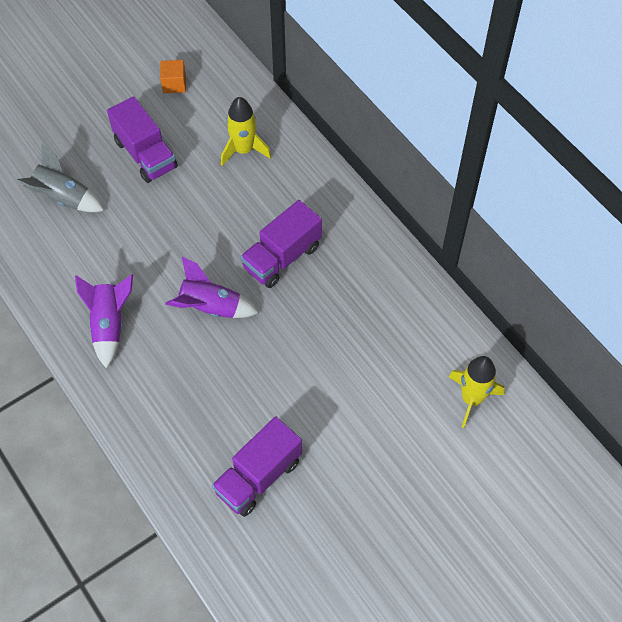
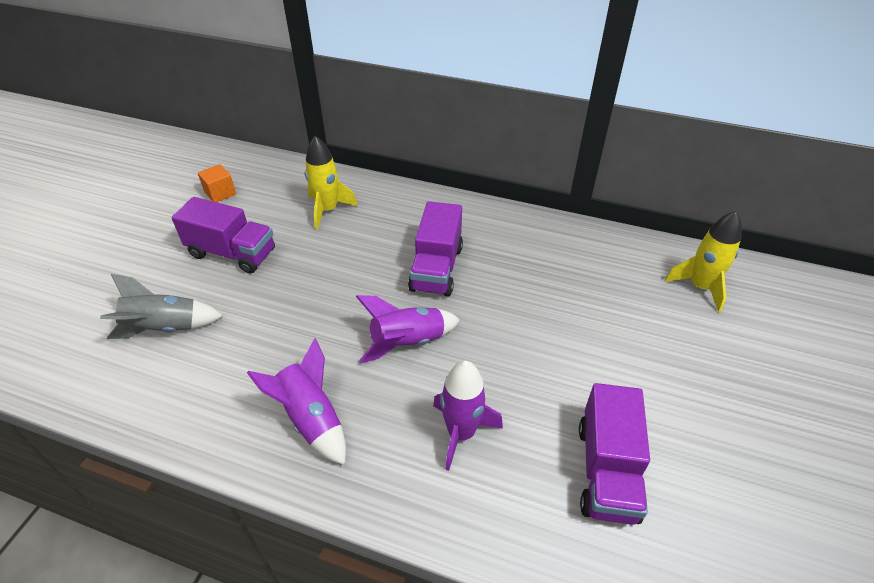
camera: 35 degrees left, 15 degrees down
none -> purple rocket [433,361,503,471]

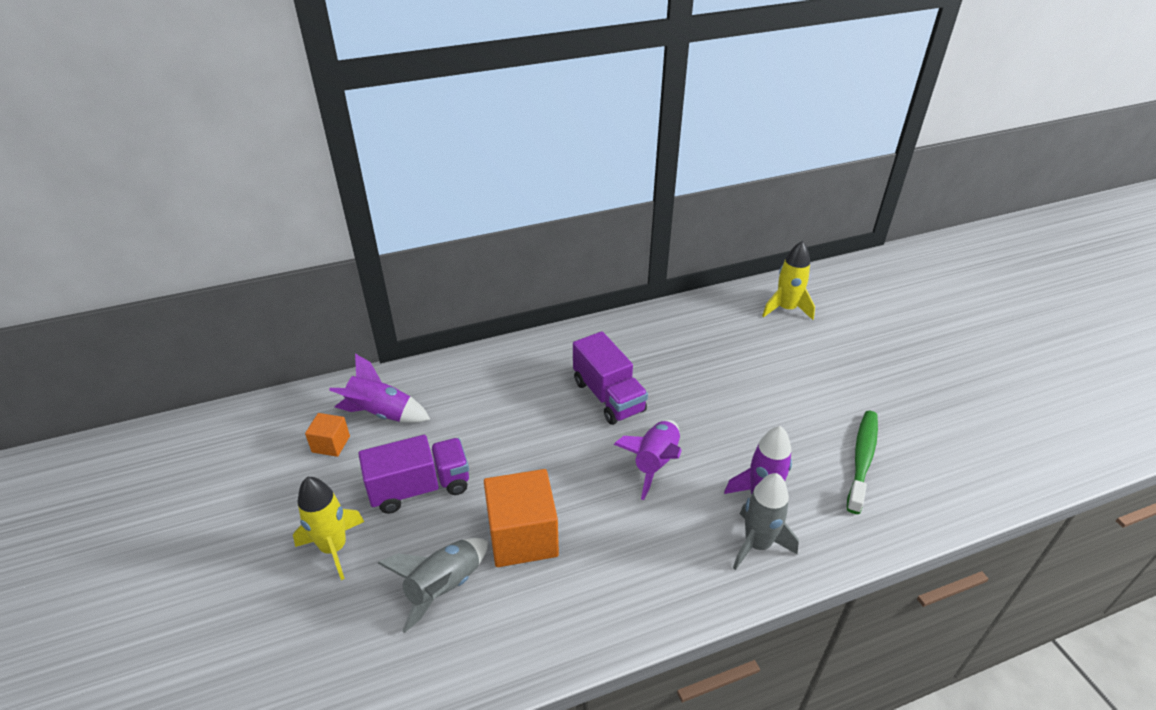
camera: 40 degrees left, 5 degrees down
purple rocket [247,338,346,465] -> purple rocket moved to [329,354,430,423]
yellow rocket [305,136,358,230] -> yellow rocket moved to [293,477,364,580]
purple truck [579,383,650,525] -> green toothbrush [847,411,878,514]
none -> orange cube [484,469,559,567]
none -> grey rocket [733,473,799,570]

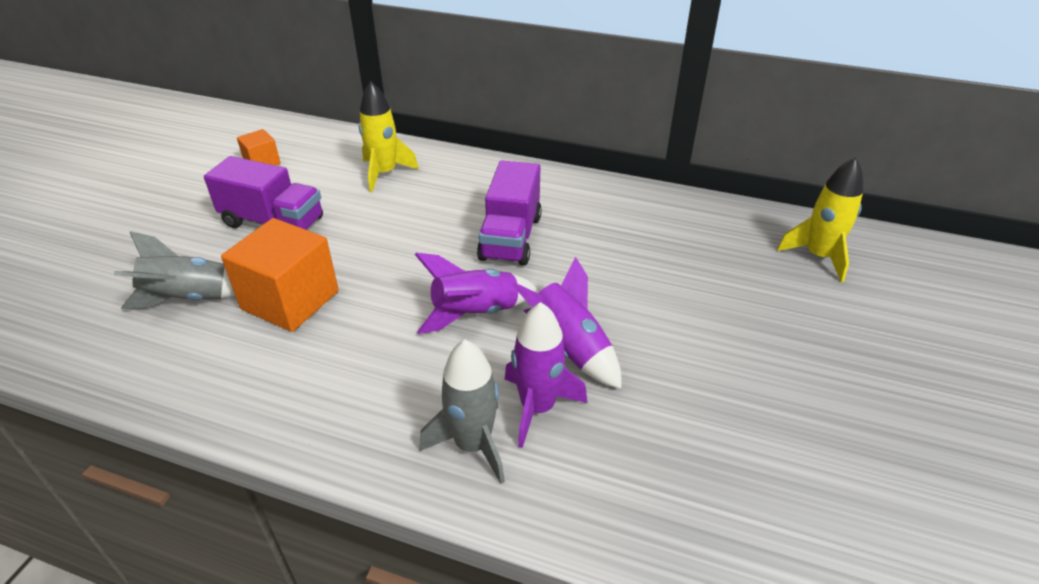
camera: 40 degrees right, 0 degrees up
yellow rocket [293,477,364,580] -> yellow rocket moved to [359,82,419,192]
purple rocket [329,354,430,423] -> purple rocket moved to [513,257,621,389]
green toothbrush [847,411,878,514] -> none

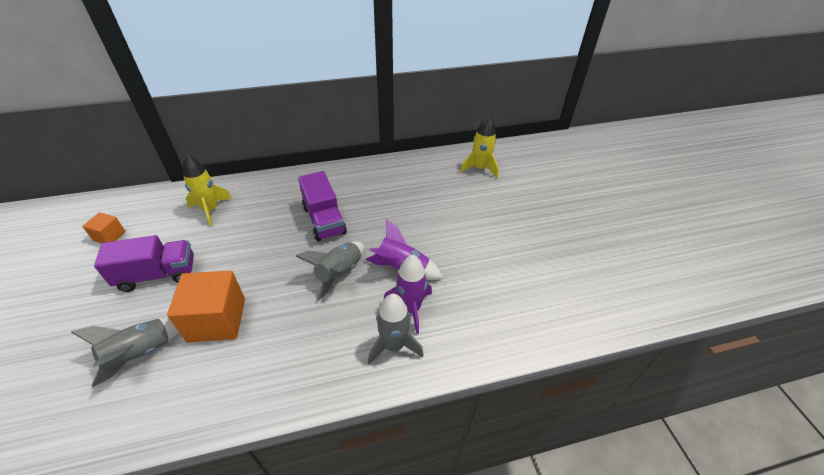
camera: 35 degrees left, 5 degrees up
purple rocket [415,253,538,334] -> grey rocket [295,242,364,301]

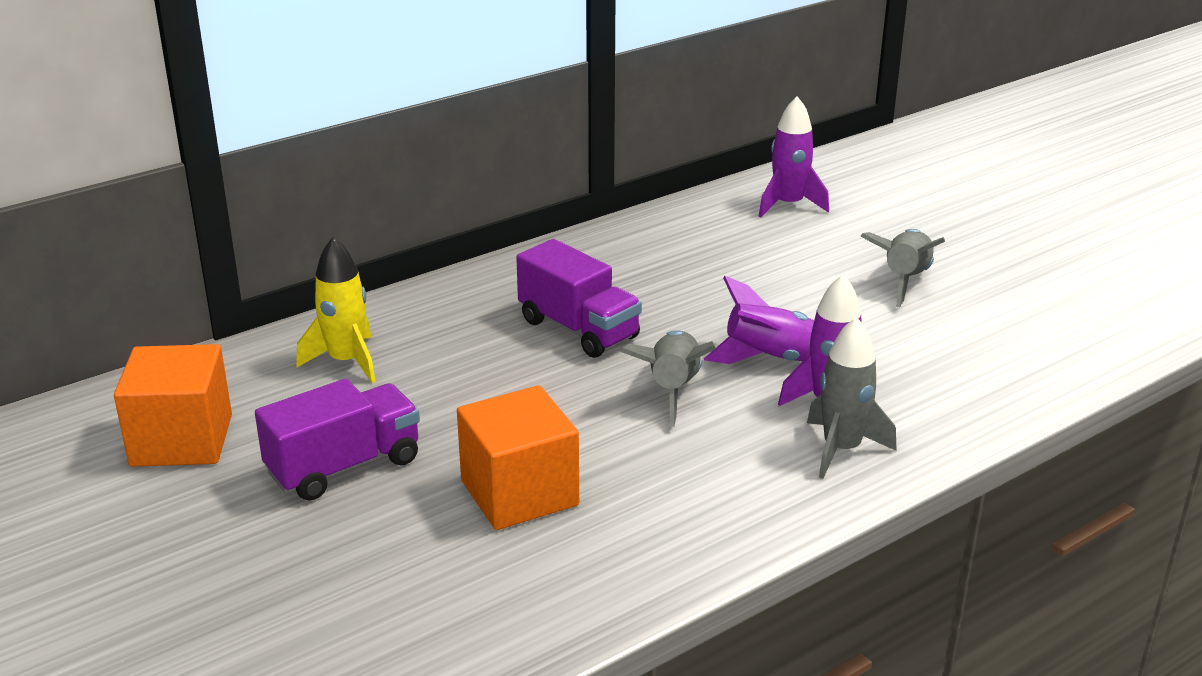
camera: 20 degrees left, 15 degrees down
grey rocket [71,318,179,387] -> grey rocket moved to [860,229,945,307]
orange cube [82,212,126,243] -> orange cube [114,344,232,467], size x1.94
yellow rocket [460,115,499,178] -> purple rocket [758,96,829,218]

